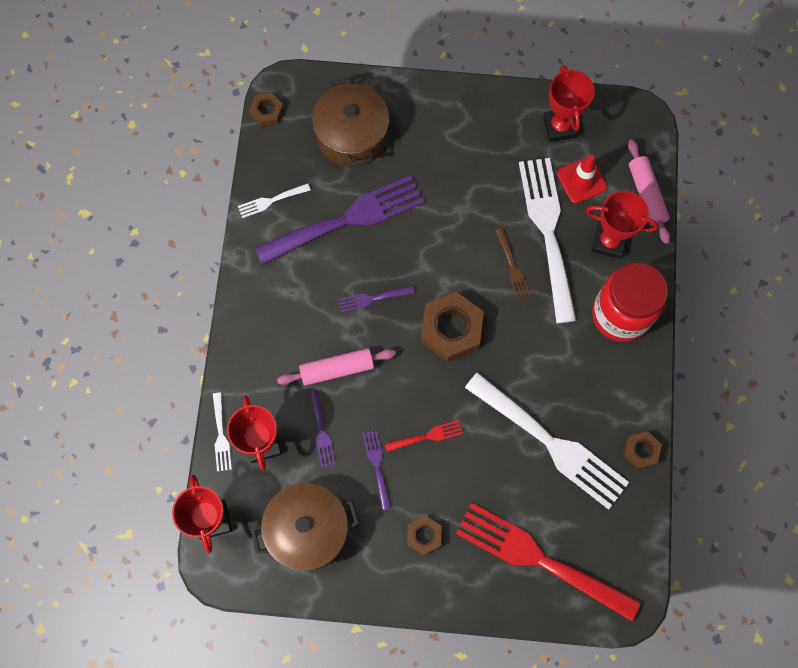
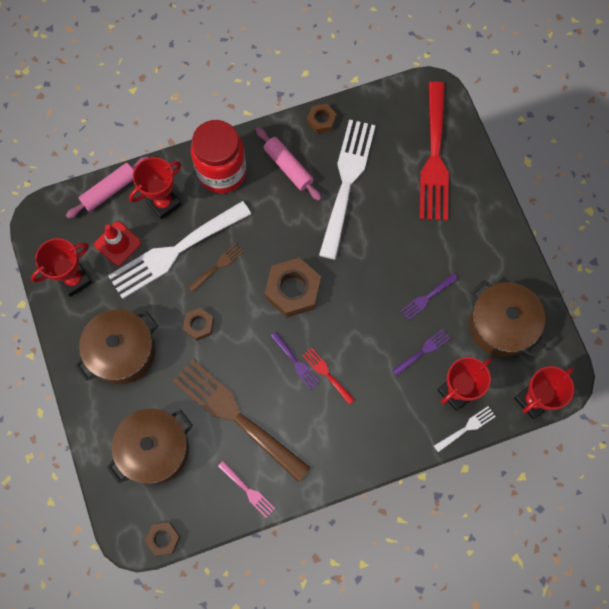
camera: 115 degrees left, 0 degrees up
white fork [238,183,311,218] -> pink fork [218,461,276,518]
purple fork [255,176,424,265] -> brown fork [173,359,311,482]
pink rolling pin [277,348,396,386] -> pink rolling pin moved to [256,127,322,201]
red fork [385,420,463,452] -> red fork moved to [302,347,355,404]
brown nut [407,516,441,556] -> brown nut moved to [183,308,214,341]
red trophy [585,191,658,259] -> red trophy turned 60 degrees clockwise [129,157,182,220]
none -> brown pot [75,310,158,384]

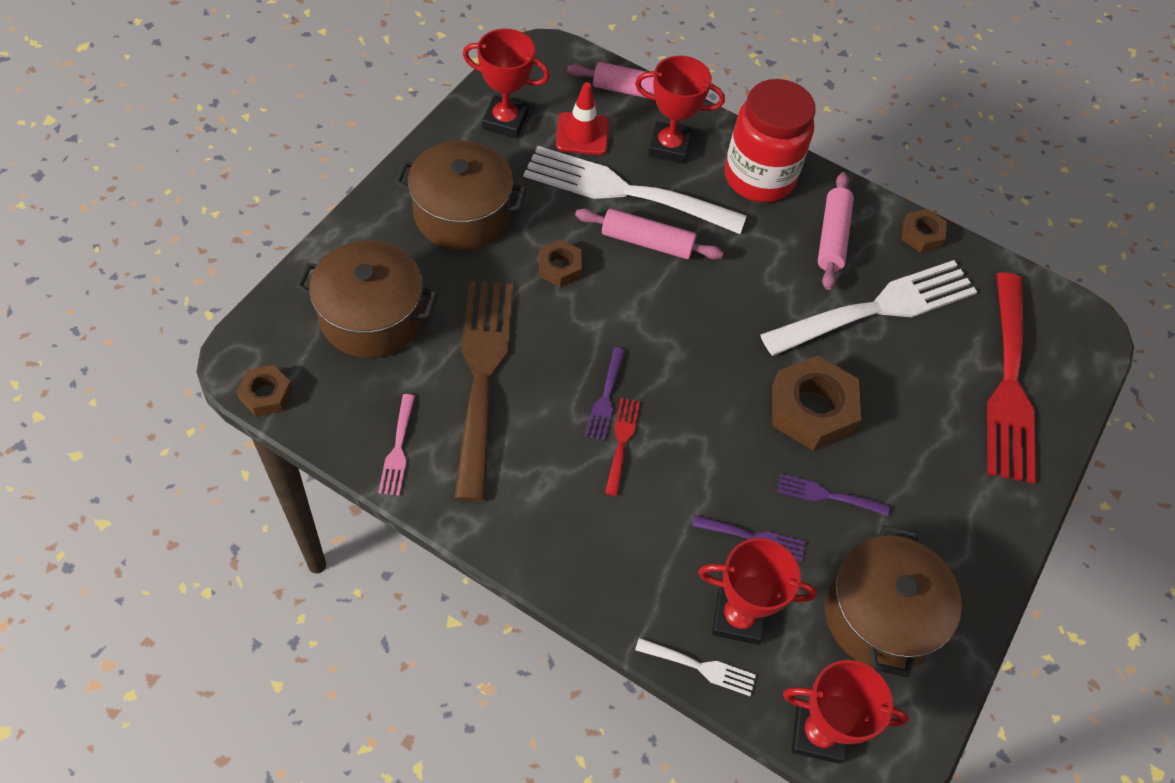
camera: 45 degrees right, 15 degrees down
brown fork [188,243,244,292] -> pink rolling pin [575,208,724,259]
brown nut [265,258,321,318] -> brown nut moved to [772,355,861,451]
red fork [420,81,449,221] -> red fork turned 45 degrees counterclockwise [987,272,1036,484]

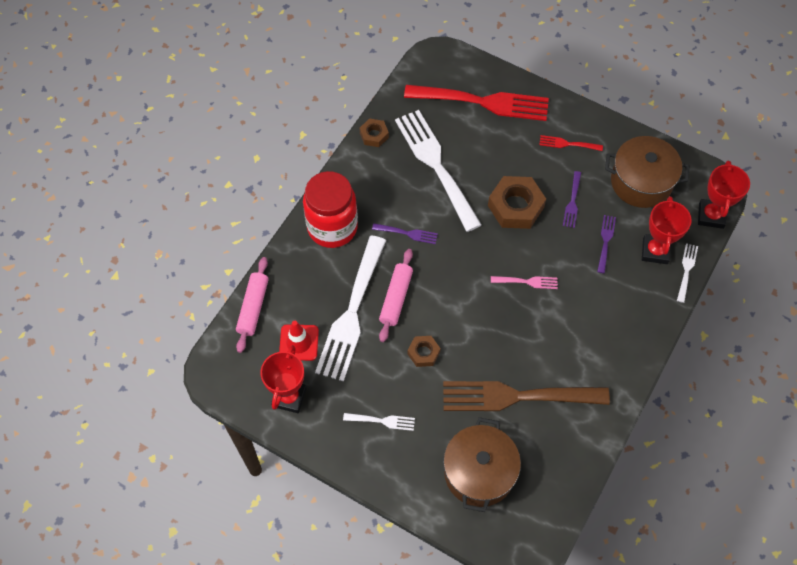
camera: 85 degrees left, 5 degrees up
brown nut [236,365,293,417] -> none
pink fork [378,394,415,496] -> pink fork moved to [491,276,558,289]
brown pot [395,140,527,250] -> white fork [343,413,415,431]
purple fork [585,347,625,441] -> purple fork moved to [372,223,438,244]
red fork [605,398,640,496] -> red fork moved to [539,135,603,151]
red trophy [635,56,725,164] -> none
pink rolling pin [818,172,854,290] -> none

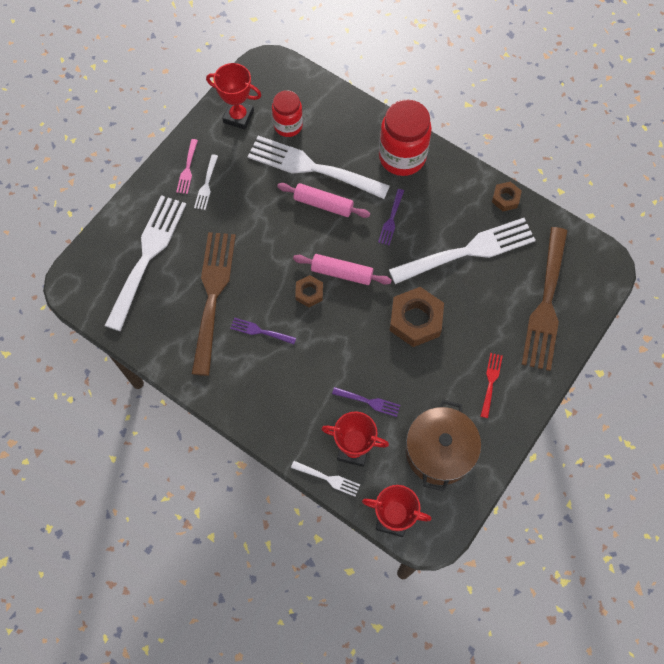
camera: 95 degrees right, 5 degrees up
pink rolling pin [236,257,269,353] -> pink rolling pin moved to [293,254,392,285]
red traffic cone [279,321,319,361] -> red jar [272,90,303,137]
red fork [404,85,549,121] -> brown fork [522,227,568,371]
brown nut [407,336,441,367] -> brown nut moved to [295,275,323,307]
brown pot [443,417,521,512] -> white fork [105,195,186,331]
pink fork [491,276,558,289] -> pink fork moved to [176,139,198,194]
purple fork [563,171,581,228] -> purple fork moved to [230,318,296,344]

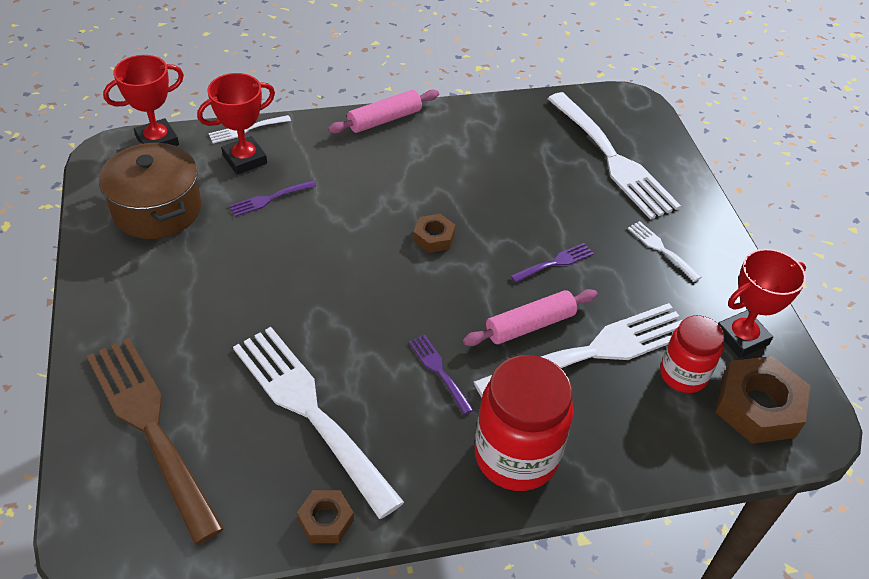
camera: 130 degrees right, 20 degrees down
pink fork [176,139,198,194] -> none
brown fork [192,232,236,376] -> none
purple fork [230,318,296,344] -> purple fork moved to [511,243,594,283]
pink rolling pin [293,254,392,285] -> pink rolling pin moved to [328,90,439,134]
white fork [389,218,536,284] -> white fork turned 120 degrees clockwise [233,327,404,519]
brown nut [389,287,444,347] -> brown nut moved to [715,356,810,444]
red fork [481,353,503,418] -> none

